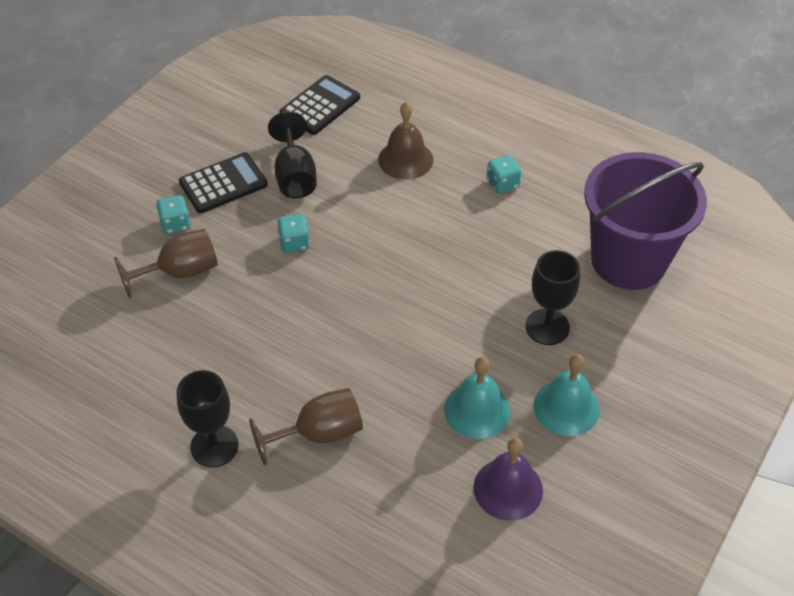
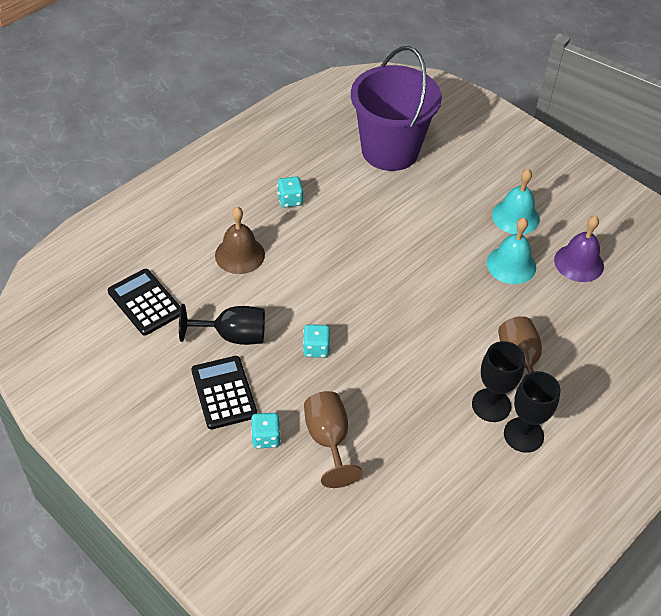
camera: 80 degrees left, 0 degrees up
black goblet [525,250,580,345] -> black goblet moved to [472,341,525,422]

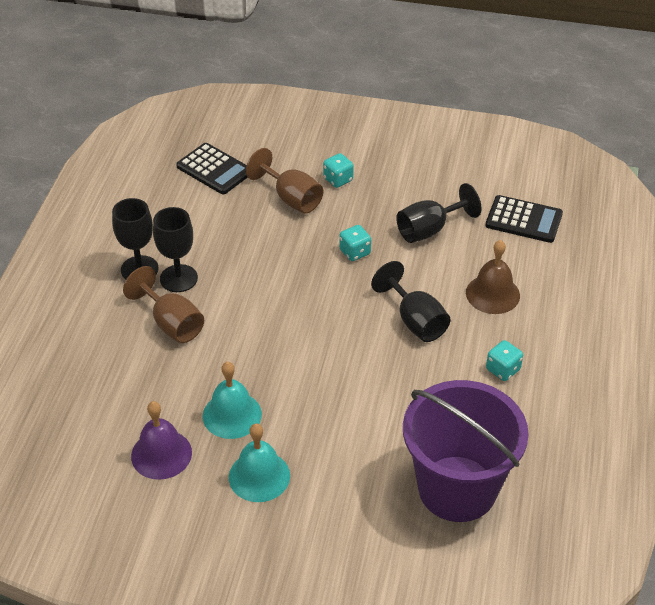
camera: 150 degrees right, 5 degrees down
black calculator [191,356,257,429] -> black calculator moved to [176,143,248,194]
none -> black goblet [371,261,451,342]

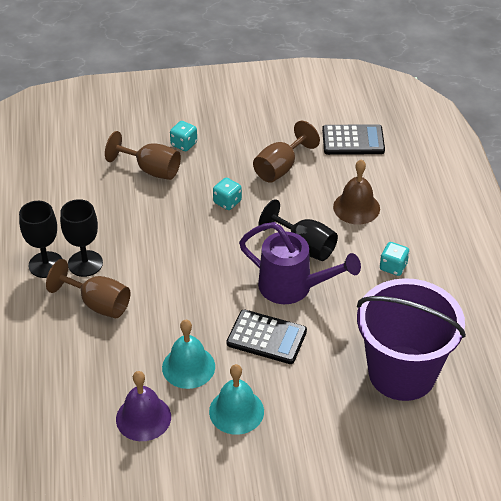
camera: 20 degrees left, 0 degrees up
black calculator [176,143,248,194] -> black calculator moved to [227,310,307,364]
black goblet [396,183,481,243] -> brown goblet [253,121,320,183]
none -> purple watering can [239,222,361,304]

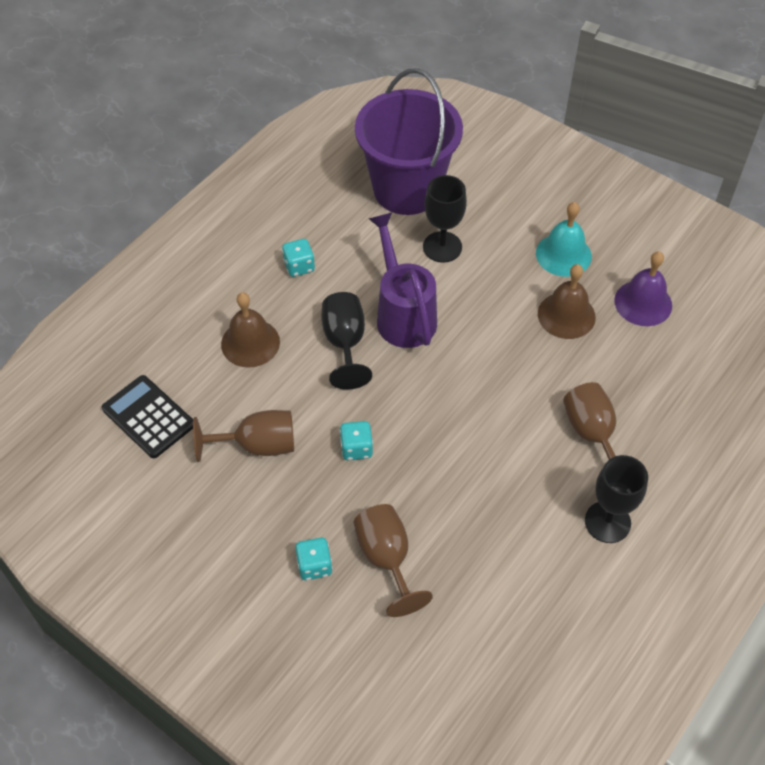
camera: 135 degrees left, 10 degrees up
black goblet [60,199,103,277] -> black goblet moved to [423,175,467,263]
turquoise bell [162,320,215,389] -> brown bell [538,264,596,339]
black calculator [227,310,307,364] -> none

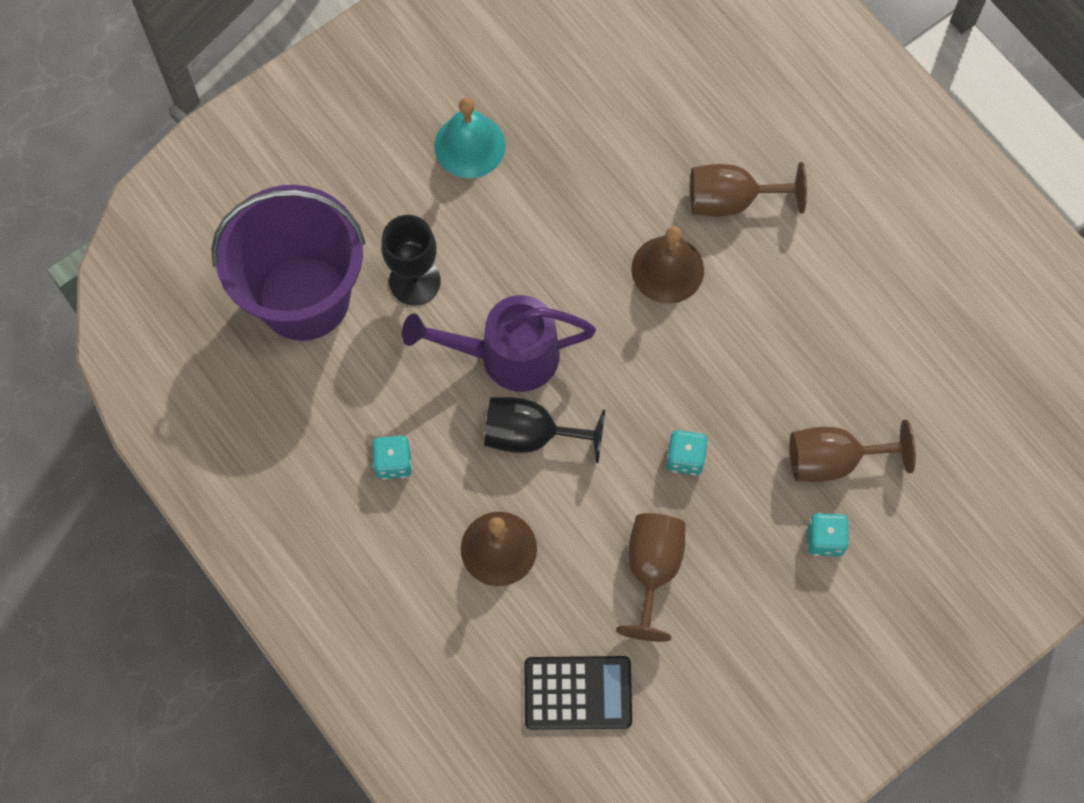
camera: 75 degrees left, 15 degrees up
black calculator [102,375,193,458] -> black calculator turned 150 degrees counterclockwise [524,656,632,730]
brown bell [538,264,596,339] -> brown bell moved to [631,226,704,304]
black goblet [585,455,648,543] -> none
purple bell [614,252,672,326] -> none

